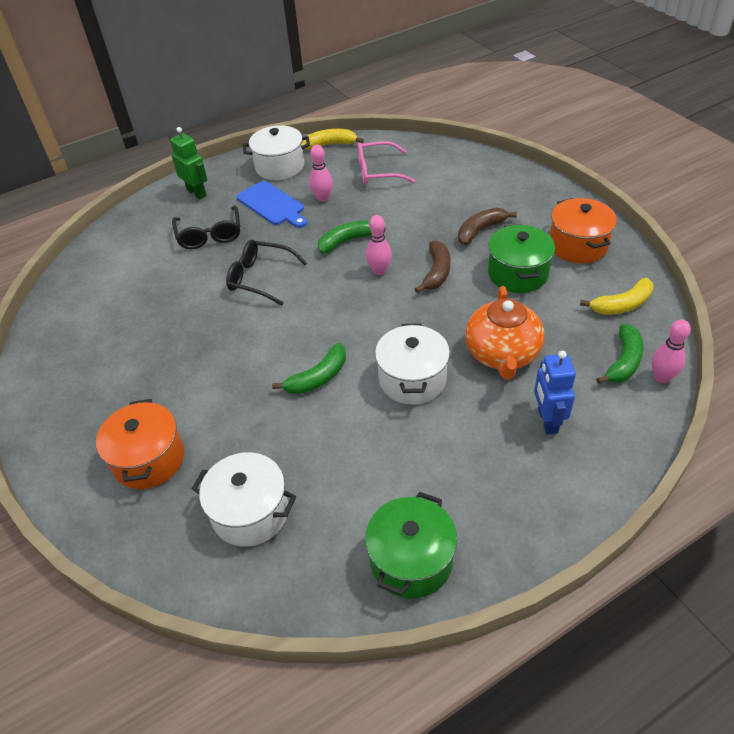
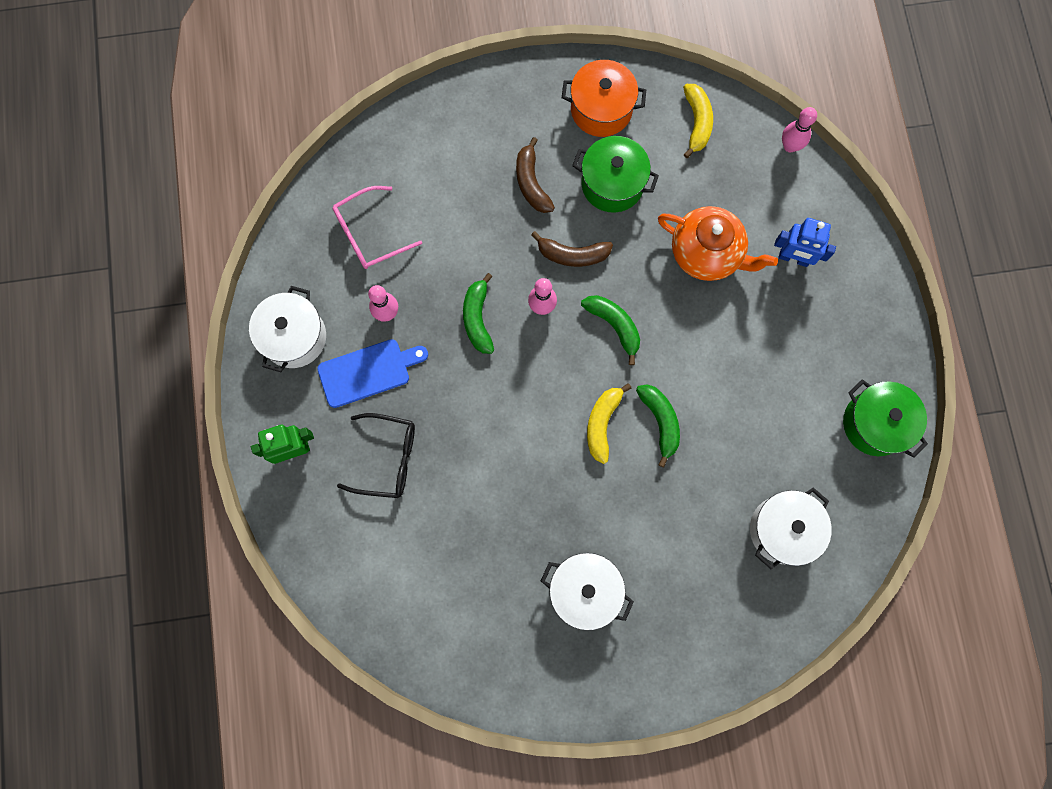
camera: 70 degrees left, 30 degrees up
orange pot [96,399,184,489] -> none
black glasses [226,240,307,306] -> none
yellow banana [302,129,364,150] -> yellow banana moved to [587,383,631,464]
pink glasses [357,141,415,185] -> pink glasses turned 45 degrees clockwise [332,186,422,269]
white pot [375,323,450,405] -> white pot moved to [541,553,634,630]
brown banana [415,241,451,293] -> brown banana turned 150 degrees clockwise [531,231,613,267]
green banana [596,324,644,384] -> green banana moved to [581,295,640,365]

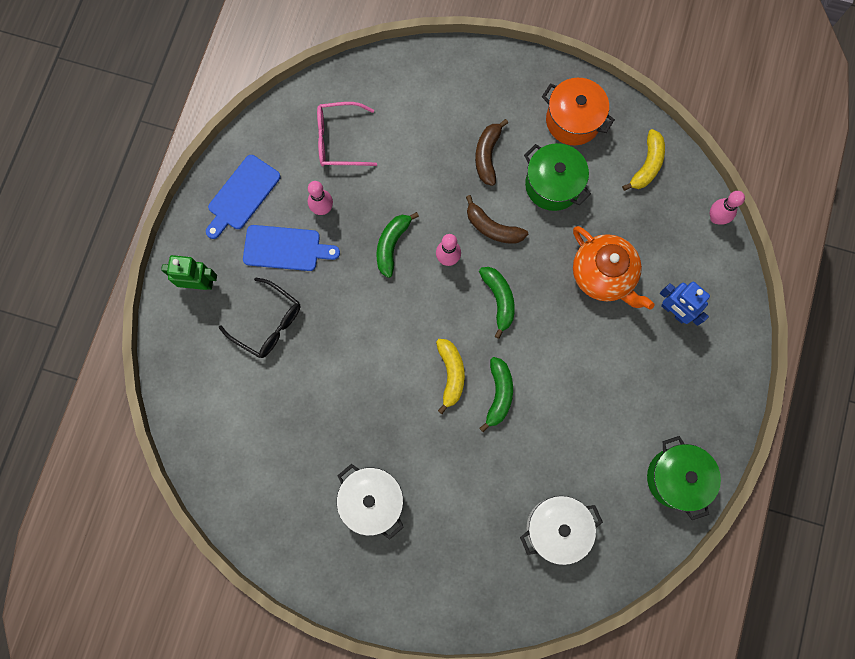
camera: 25 degrees right, 0 degrees up
white pot [249,286,326,372] -> blue cutting board [206,155,281,239]
yellow banana [587,383,631,464] -> yellow banana turned 135 degrees clockwise [436,339,465,414]

